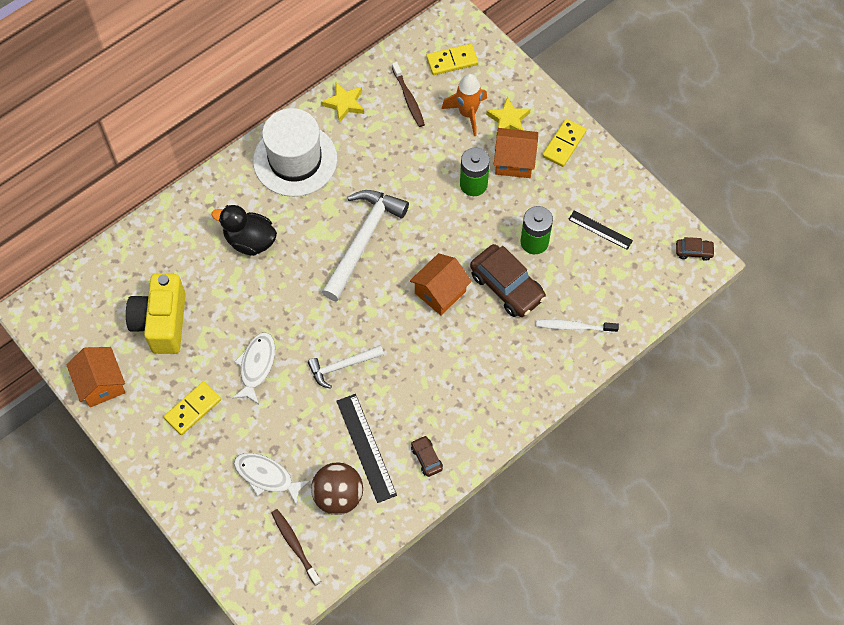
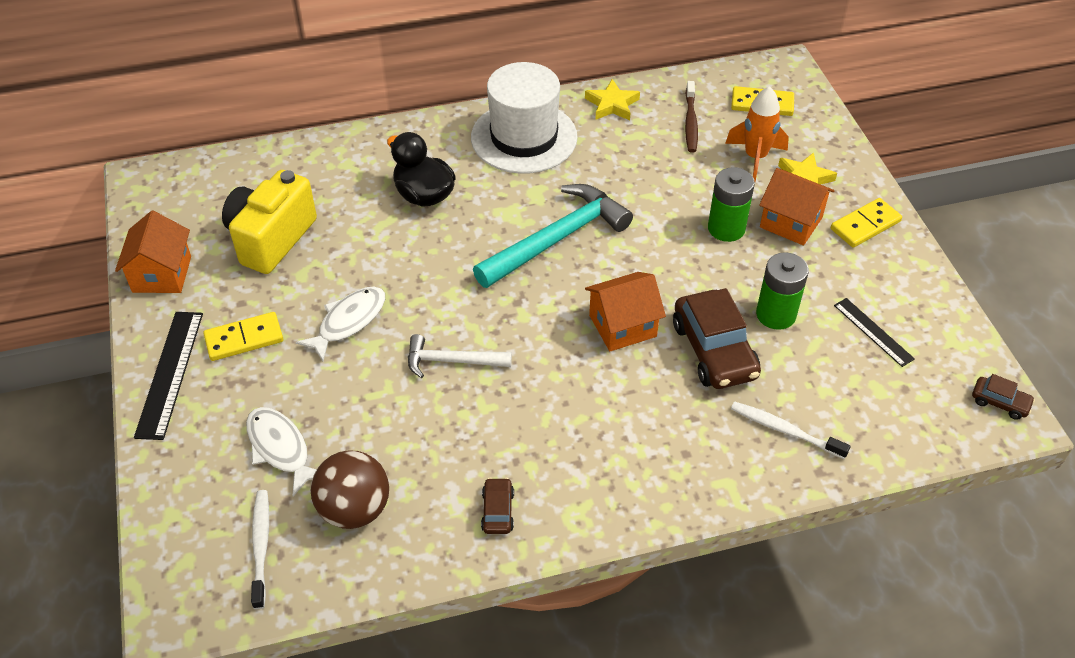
camera: 25 degrees right, 15 degrees down
brown toothbrush [271,509,321,586] -> white toothbrush [251,490,269,609]
white hammer [322,190,409,301] -> turquoise hammer [473,184,633,288]
black ruler [336,394,397,503] -> black ruler moved to [134,312,203,440]

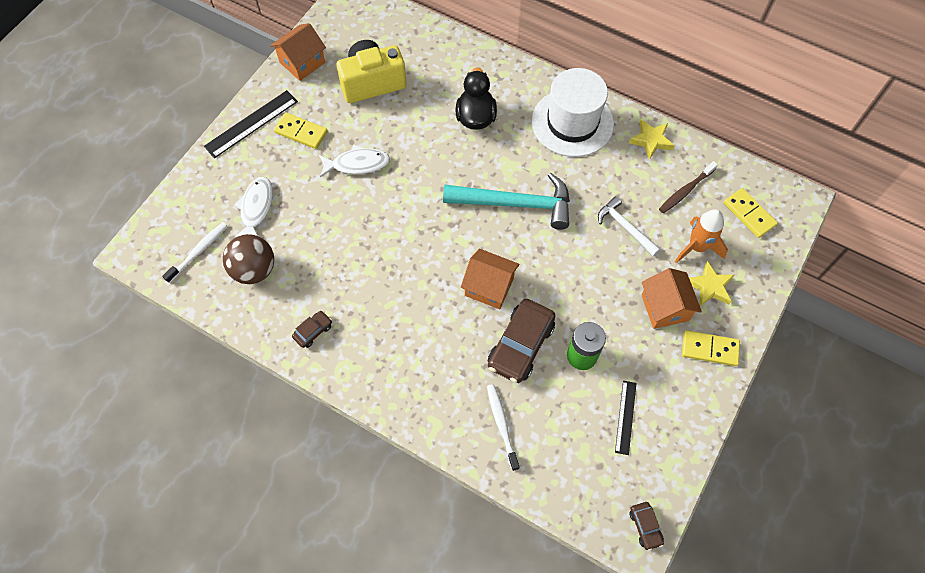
camera: 45 degrees right, 15 degrees up
white hammer [408,334,512,378] -> white hammer moved to [598,196,661,256]
green battery [708,167,755,242] -> none

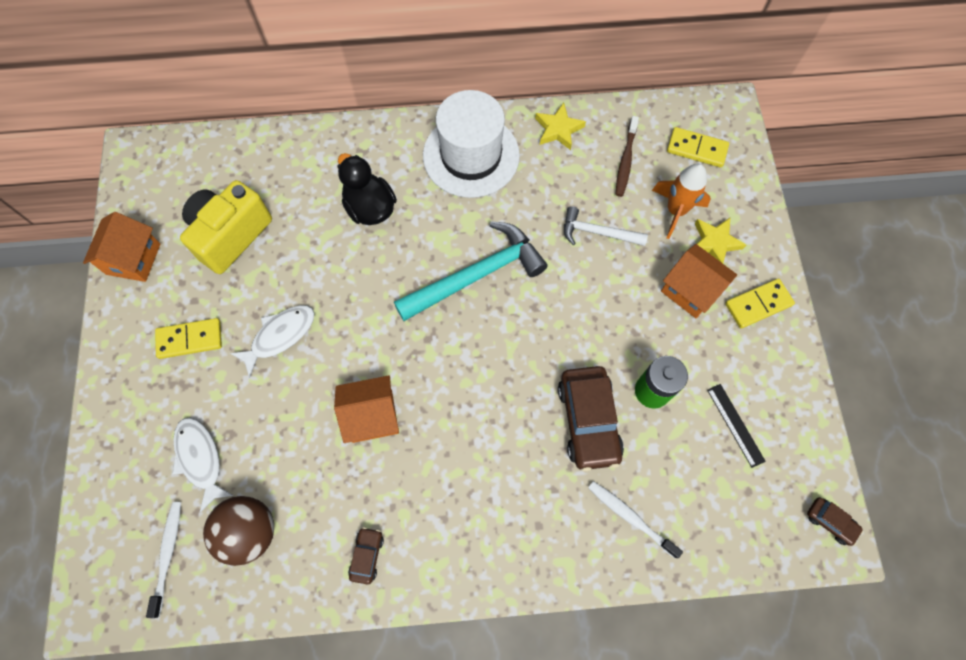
camera: 35 degrees left, 5 degrees up
black ruler [204,90,298,158] -> none
orange house [461,249,519,309] -> orange house moved to [334,375,399,443]

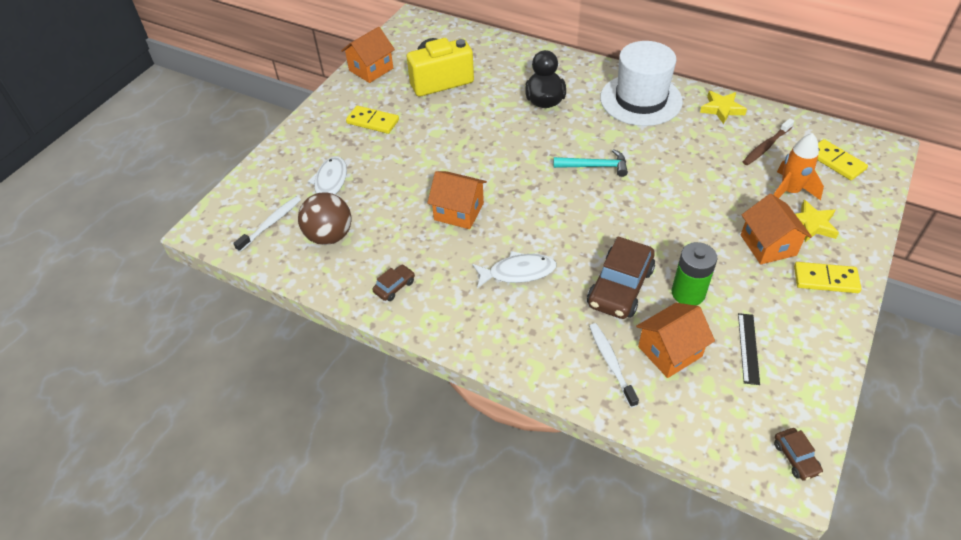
camera: 35 degrees right, 20 degrees down
white fish [230,305,315,378] -> white fish moved to [472,251,557,288]
turquoise hammer [394,221,548,321] -> turquoise hammer [554,149,628,177], size x0.56
white hammer [564,206,648,246] -> none
none -> orange house [636,303,715,378]

